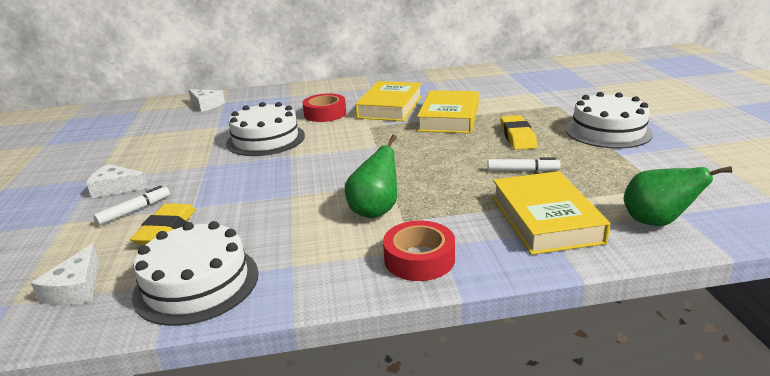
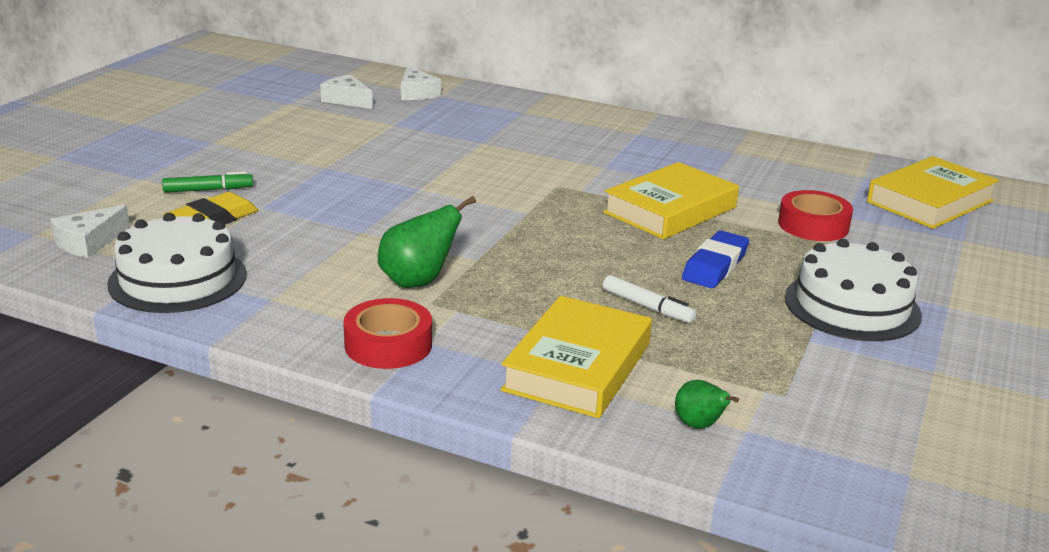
camera: 30 degrees right, 0 degrees up
white cheese [86,164,149,198] -> white cheese moved to [320,74,373,109]
white marker [93,186,170,226] -> green marker [162,171,253,193]
white cake [226,102,305,156] -> none
red tape [302,94,346,122] -> red tape moved to [778,190,853,241]
yellow book [355,81,422,121] -> yellow book moved to [867,156,999,229]
yellow eraser [500,115,537,150] -> blue eraser [682,231,749,288]
green pear [624,166,732,226] -> green pear [675,380,739,429], size x0.60

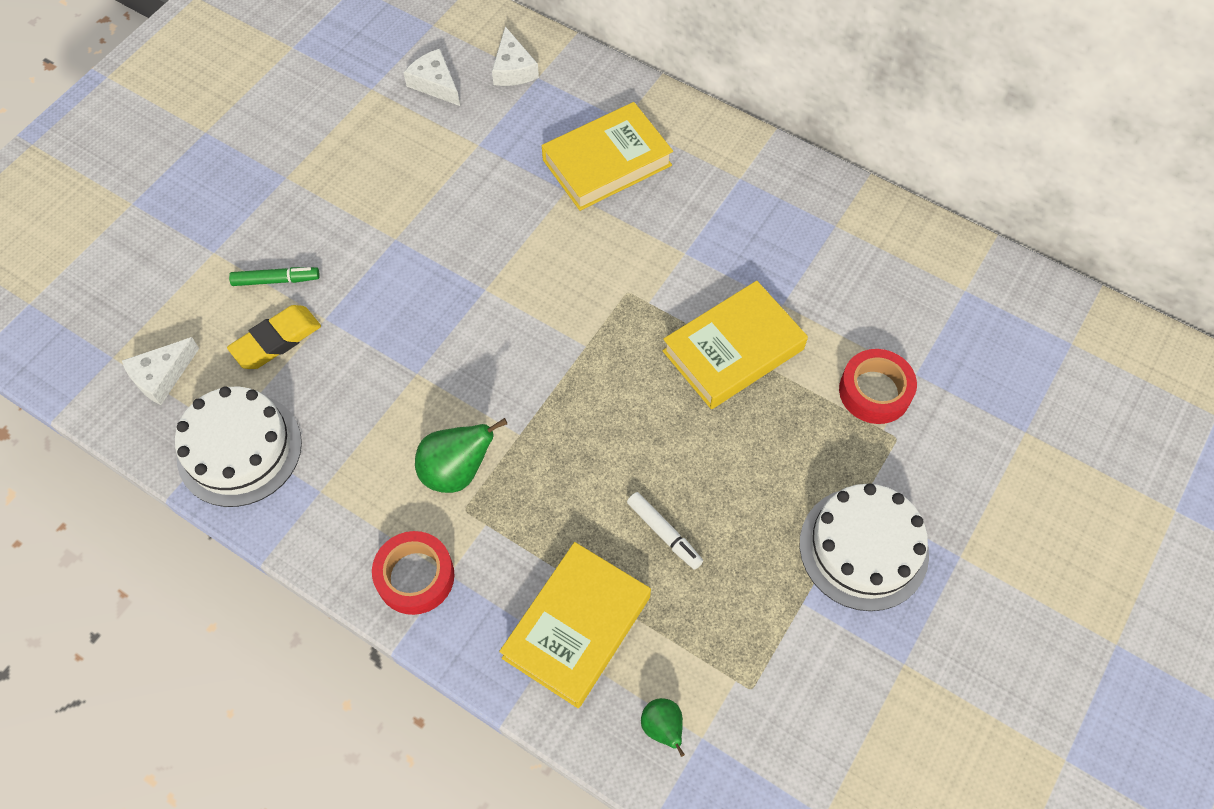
camera: 10 degrees right, 35 degrees up
blue eraser [682,231,749,288] -> none
yellow book [867,156,999,229] -> yellow book moved to [542,102,673,211]

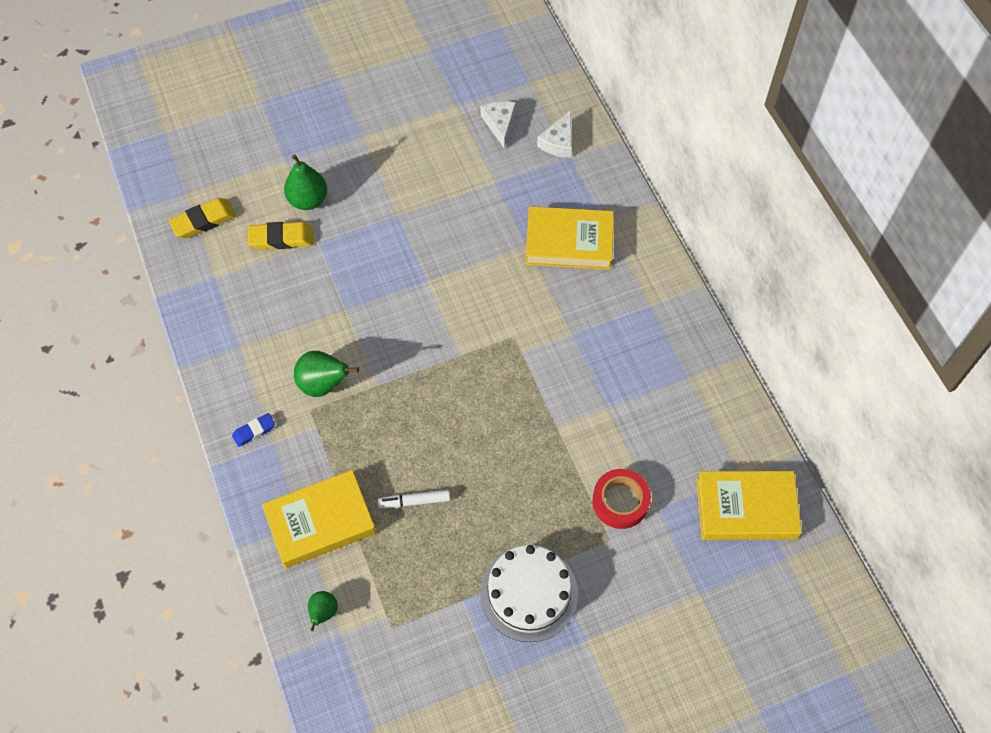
camera: 35 degrees right, 0 degrees up
white cheese [122,337,199,405] -> yellow eraser [168,198,236,239]
white cake [175,387,302,507] -> none
green marker [229,267,320,286] -> green pear [284,155,327,210]
red tape [372,531,455,615] -> blue eraser [232,413,275,447]
white marker [627,492,703,570] -> white marker turned 90 degrees clockwise [377,489,450,508]
yellow book [662,281,808,409] -> yellow book moved to [696,471,802,540]

